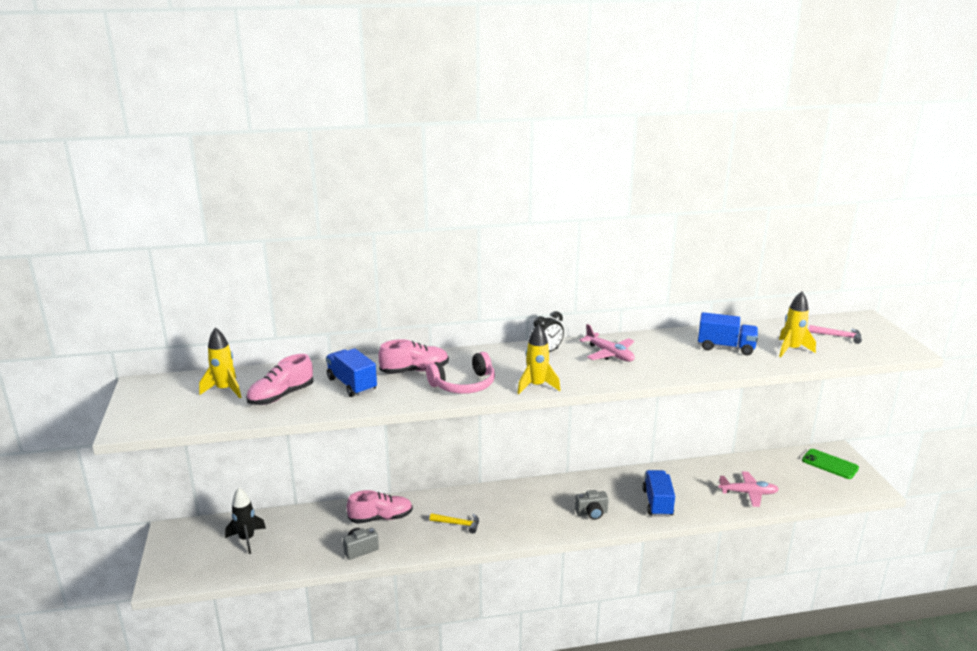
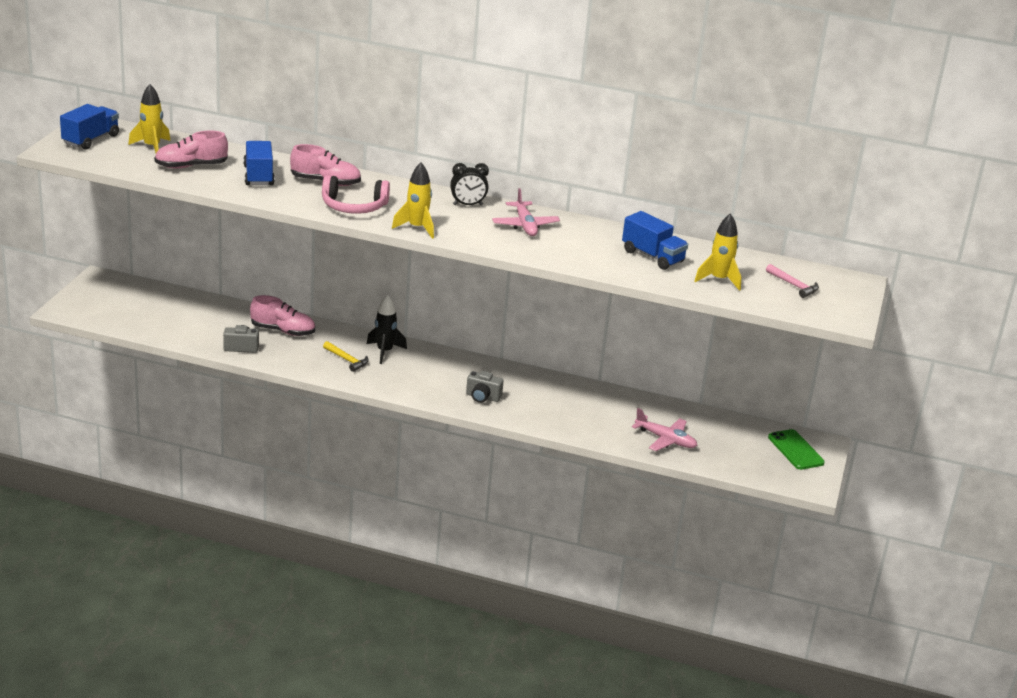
camera: 25 degrees right, 5 degrees up
black rocket [225,488,266,554] -> black rocket moved to [367,295,407,364]
blue truck [643,470,675,517] -> blue truck moved to [60,104,119,150]

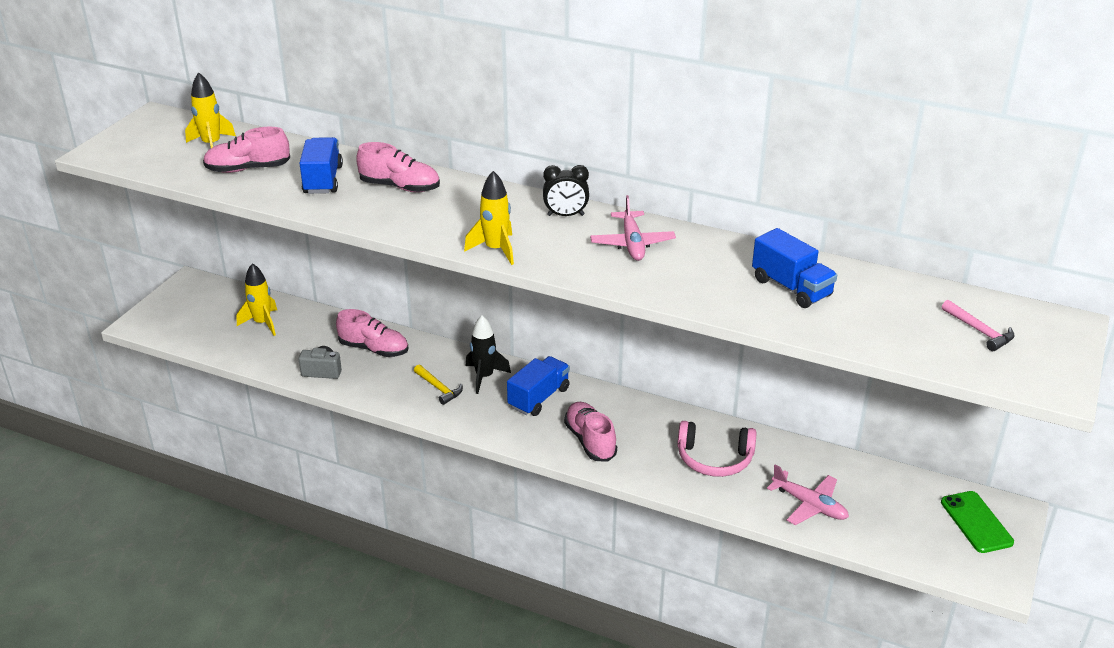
camera: 10 degrees right, 5 degrees up
blue truck [60,104,119,150] -> blue truck moved to [507,356,570,416]
pink headphones [322,175,390,214] -> pink headphones moved to [677,421,757,477]
grey camera [466,371,504,403] -> pink shoe [564,402,617,462]
yellow rocket [695,213,741,291] -> yellow rocket moved to [237,263,277,336]

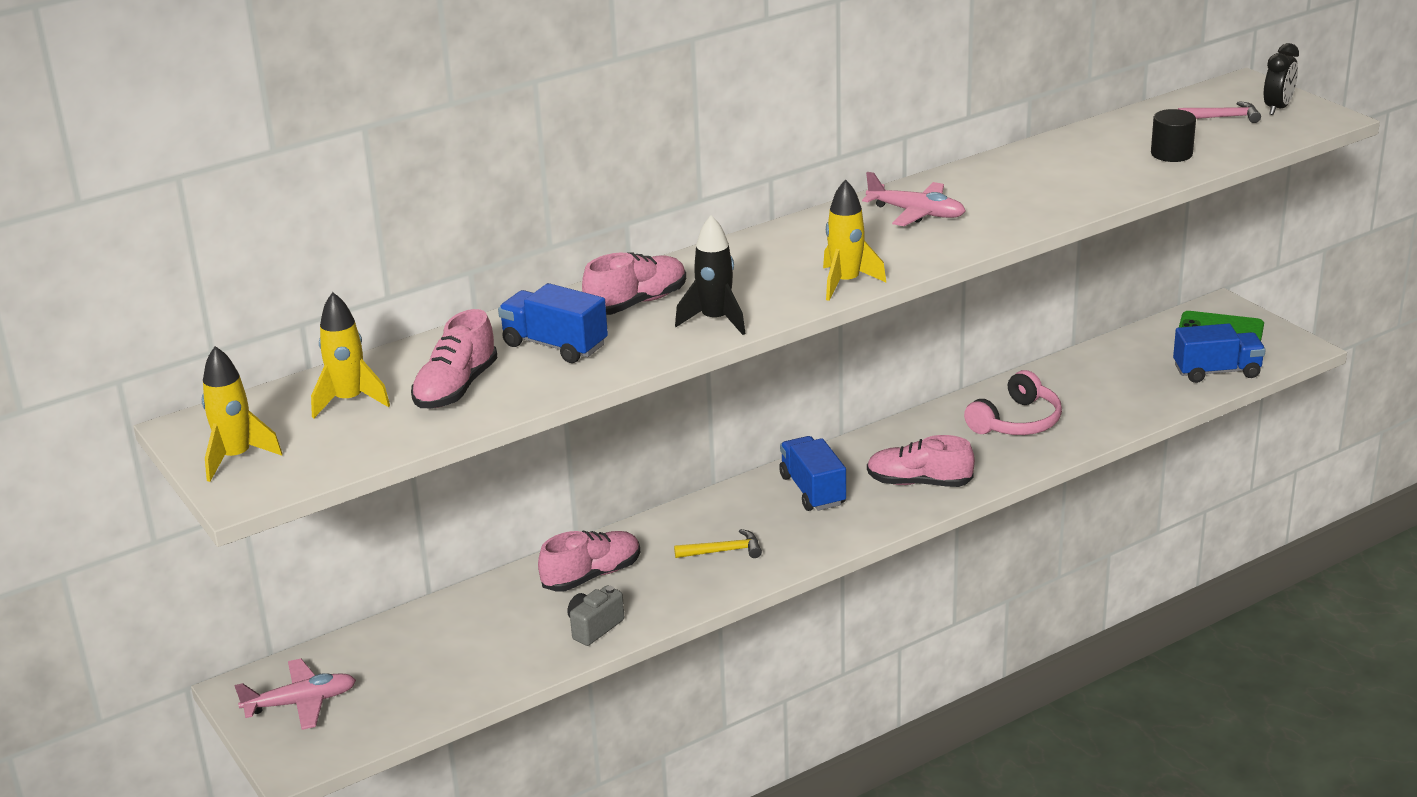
camera: 55 degrees left, 5 degrees down
yellow rocket [237,263,277,336] -> yellow rocket moved to [202,346,283,482]
black rocket [466,315,511,394] -> black rocket moved to [675,215,746,335]
black clock [543,165,589,216] -> black clock moved to [1264,43,1299,115]
blue truck [752,228,837,308] -> blue truck moved to [1173,323,1266,383]
pink plane [767,465,849,525] -> pink plane moved to [235,659,356,730]
none -> black cylinder [1151,109,1196,162]

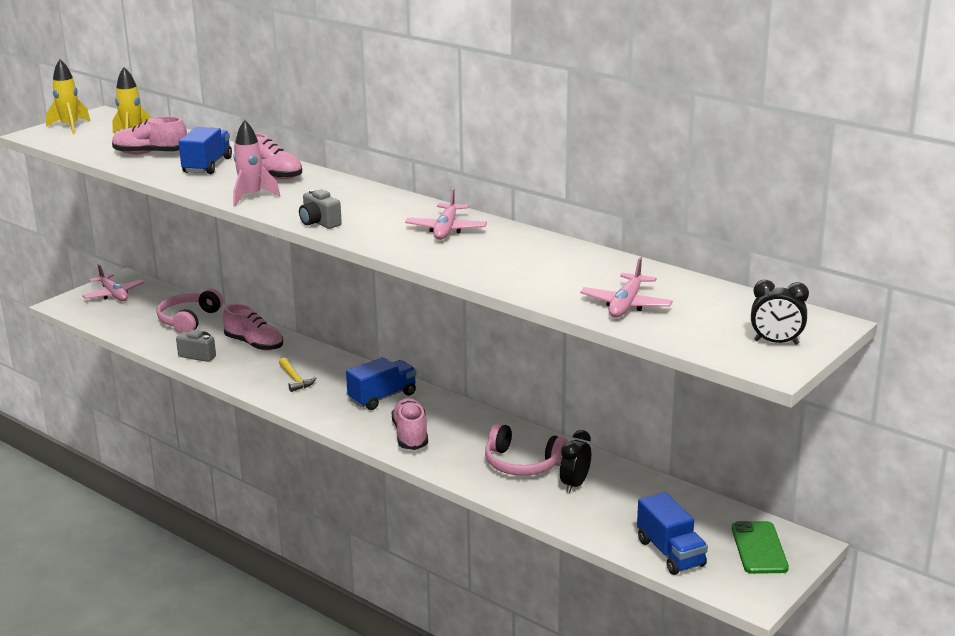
camera: 70 degrees right, 5 degrees down
black rocket [675,215,746,335] -> pink rocket [233,120,280,206]
yellow rocket [823,179,887,301] -> grey camera [299,189,342,229]
black cylinder [1151,109,1196,162] -> pink plane [580,257,673,318]
pink hammer [1178,101,1261,123] -> none
none -> pink headphones [157,289,223,333]
none -> black clock [560,430,591,493]

